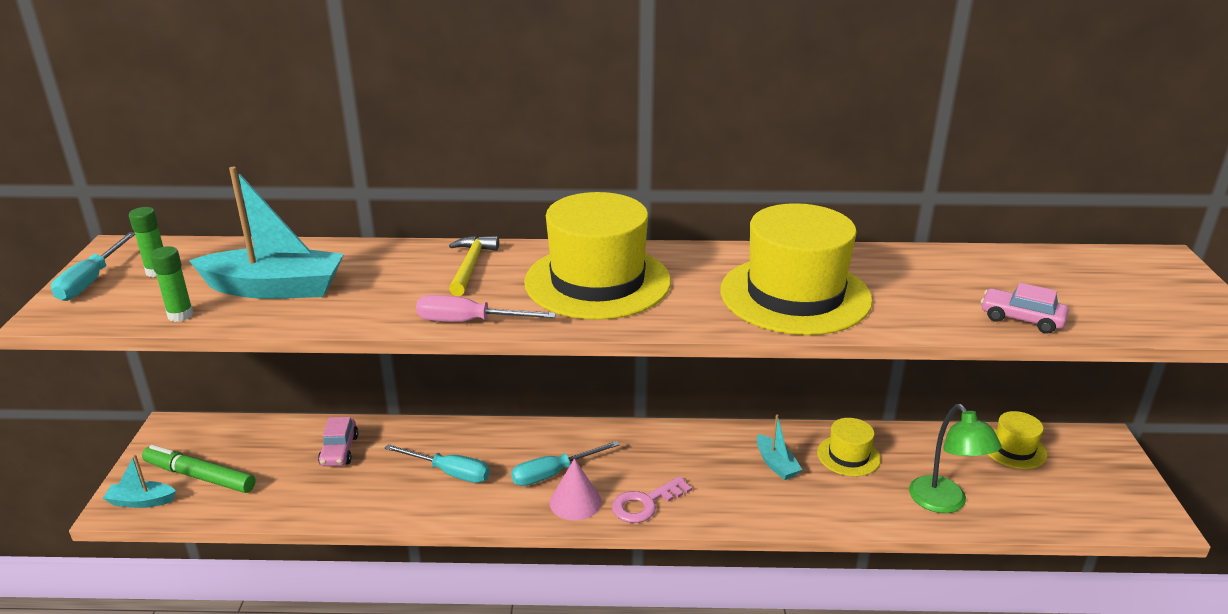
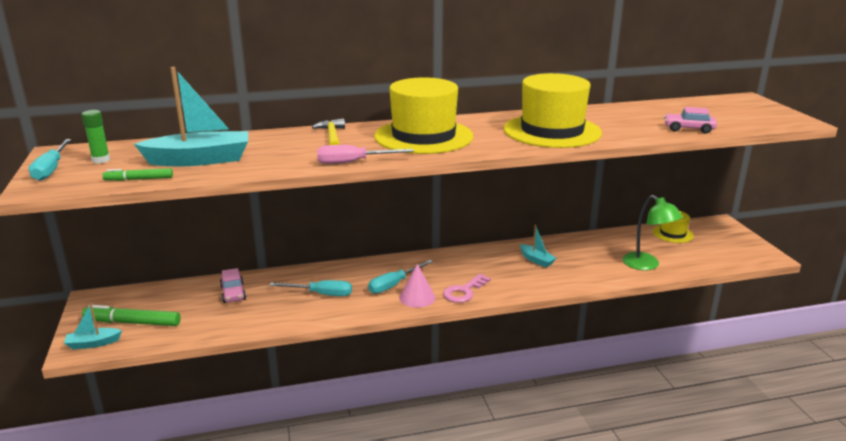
camera: 15 degrees left, 5 degrees down
green glue stick [150,246,194,322] -> green marker [102,168,173,181]
yellow hat [817,418,881,476] -> none

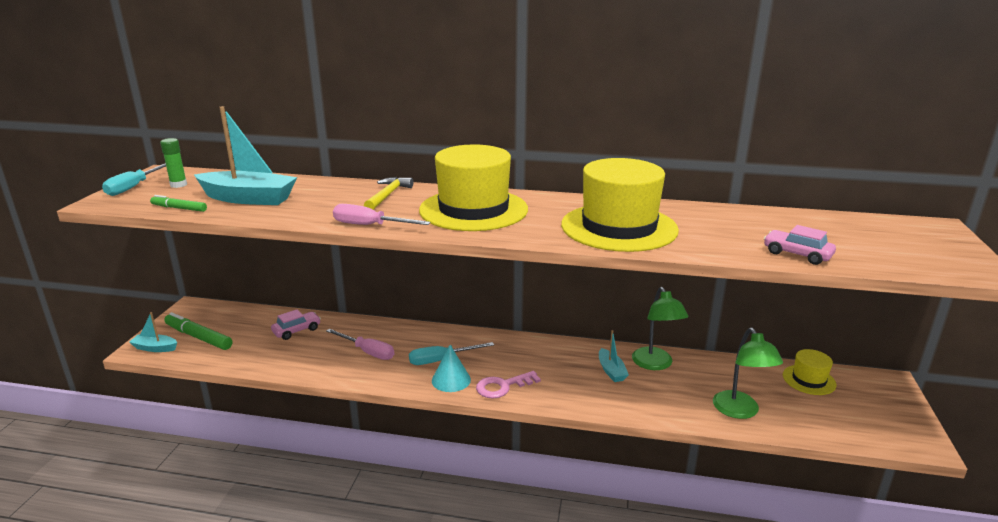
camera: 25 degrees right, 0 degrees up
pink car [220,268,246,303] -> pink car turned 135 degrees counterclockwise [271,309,321,340]
turquoise screwdriver [269,280,352,296] -> pink screwdriver [326,329,394,360]
pink cone [399,264,436,308] -> turquoise cone [432,345,471,392]
none -> green lamp [632,287,688,370]

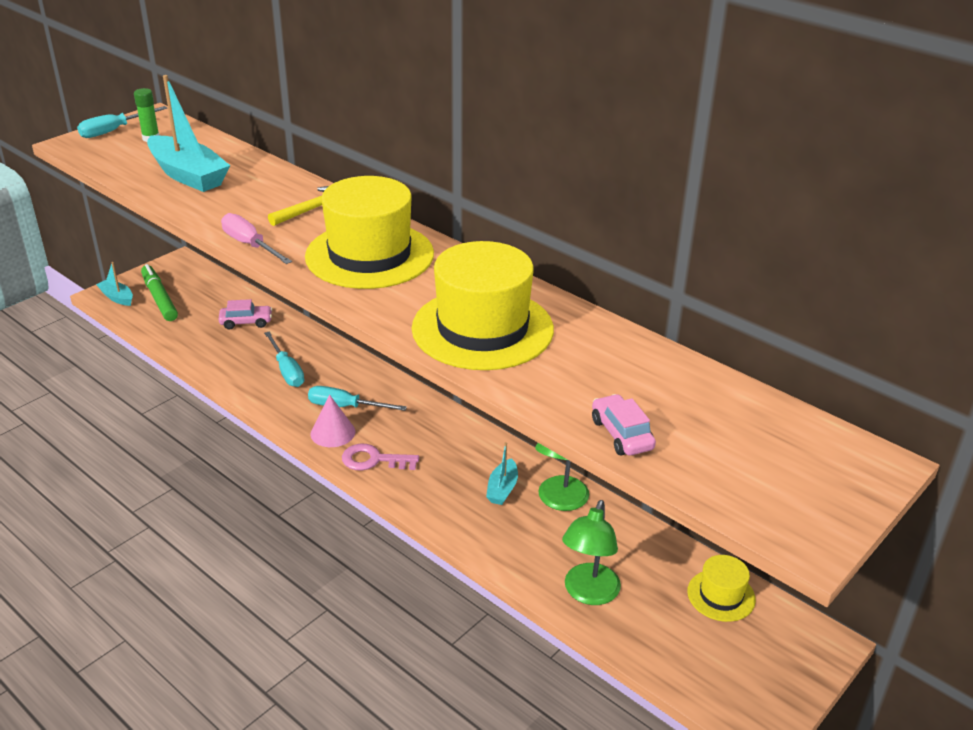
camera: 30 degrees right, 10 degrees up
green marker [150,195,207,212] -> none
pink screwdriver [326,329,394,360] -> turquoise screwdriver [264,331,304,387]
turquoise cone [432,345,471,392] -> pink cone [310,395,355,447]

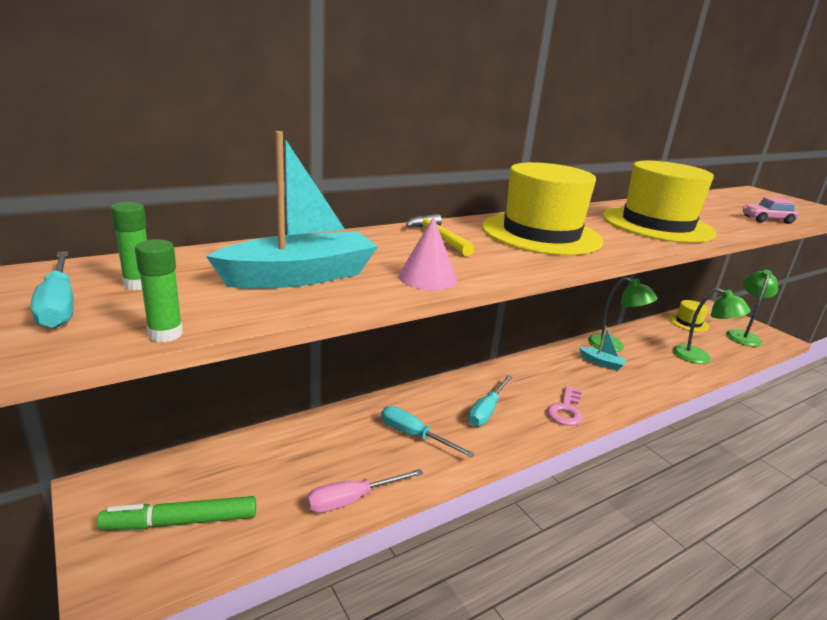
camera: 75 degrees left, 10 degrees down
turquoise boat [96,262,133,306] -> none
pink car [218,299,272,329] -> none
pink screwdriver [221,213,292,264] -> pink screwdriver moved to [307,469,424,513]
turquoise screwdriver [264,331,304,387] -> turquoise screwdriver turned 135 degrees counterclockwise [381,406,475,457]
pink cone [310,395,355,447] -> pink cone moved to [398,217,457,290]
none -> green glue stick [135,239,183,342]
none -> green lamp [726,270,778,347]

